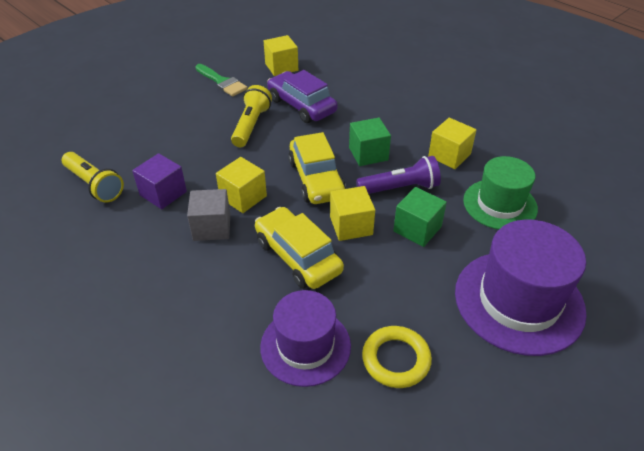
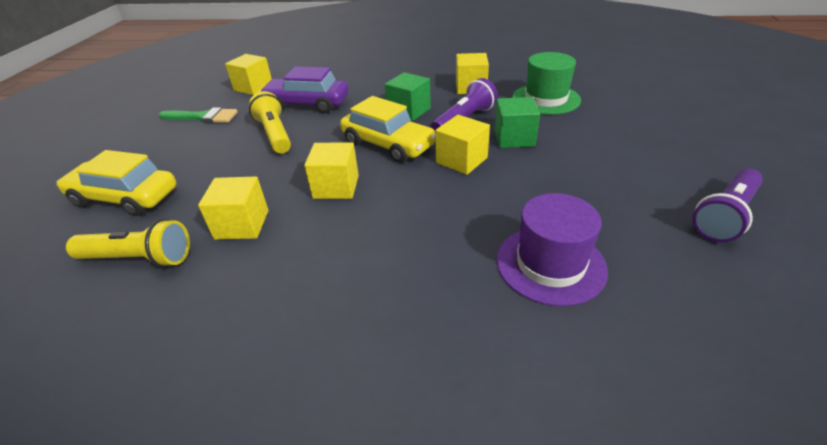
camera: 35 degrees left, 5 degrees down
purple cube [132,153,187,209] -> yellow cube [198,177,269,240]
grey cube [187,189,230,241] -> none
yellow car [255,207,344,289] -> yellow car moved to [57,150,177,216]
yellow ring [362,326,432,388] -> none
purple hat [455,220,587,356] -> none
none -> purple flashlight [693,168,763,242]

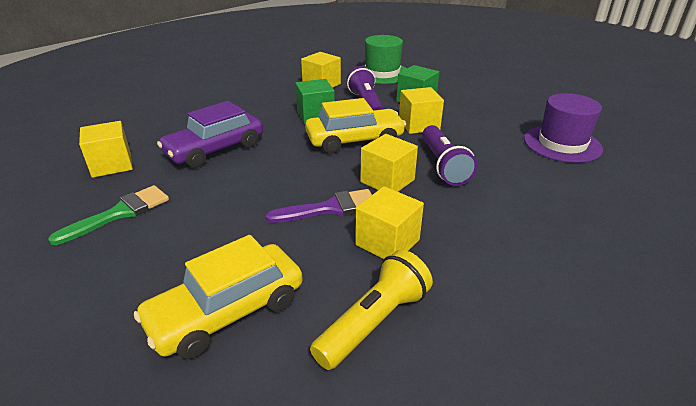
camera: 55 degrees left, 5 degrees down
yellow flashlight [249,91,291,153] -> none
purple flashlight [693,168,763,242] -> purple flashlight moved to [422,125,477,186]
none -> purple brush [265,189,372,223]

